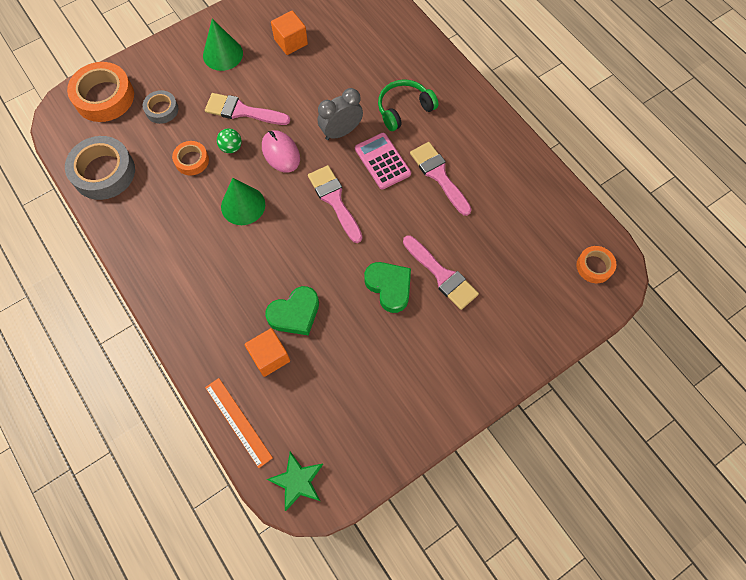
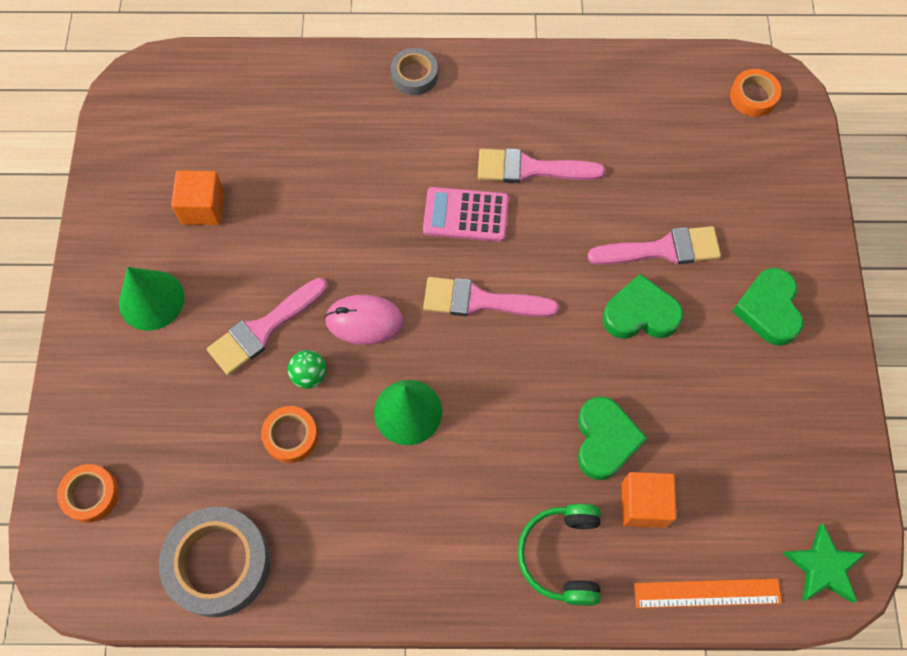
camera: 55 degrees left, 0 degrees up
orange tape [67,62,134,122] -> orange tape [57,464,119,523], size x0.55
grey tape [143,90,178,124] -> grey tape moved to [391,48,438,95]
grey clock [318,88,363,140] -> none
green headphones [378,79,439,131] -> green headphones moved to [517,504,601,606]
none -> green heart [732,268,803,346]

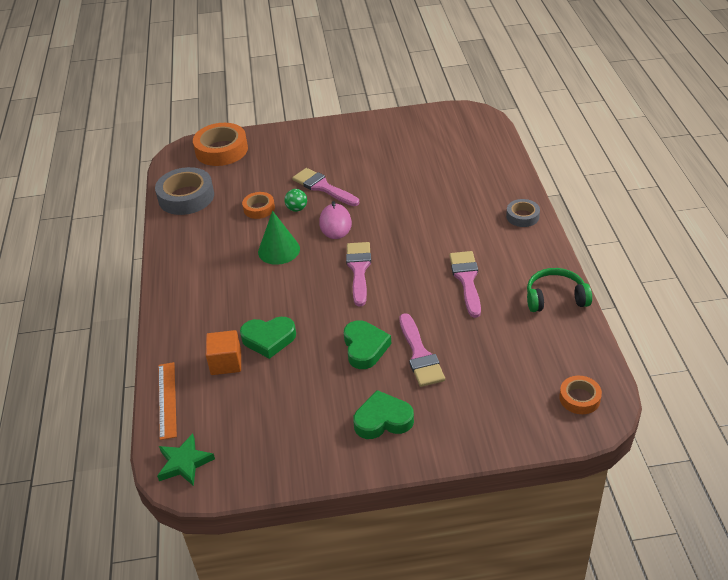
camera: 85 degrees right, 25 degrees down
orange tape [57,464,119,523] -> orange tape [193,123,248,166], size x1.82
green cone [119,267,184,331] -> none
orange cube [171,170,225,225] -> none
pink calculator [423,187,509,242] -> none
green headphones [517,504,601,606] -> green headphones moved to [527,268,592,312]

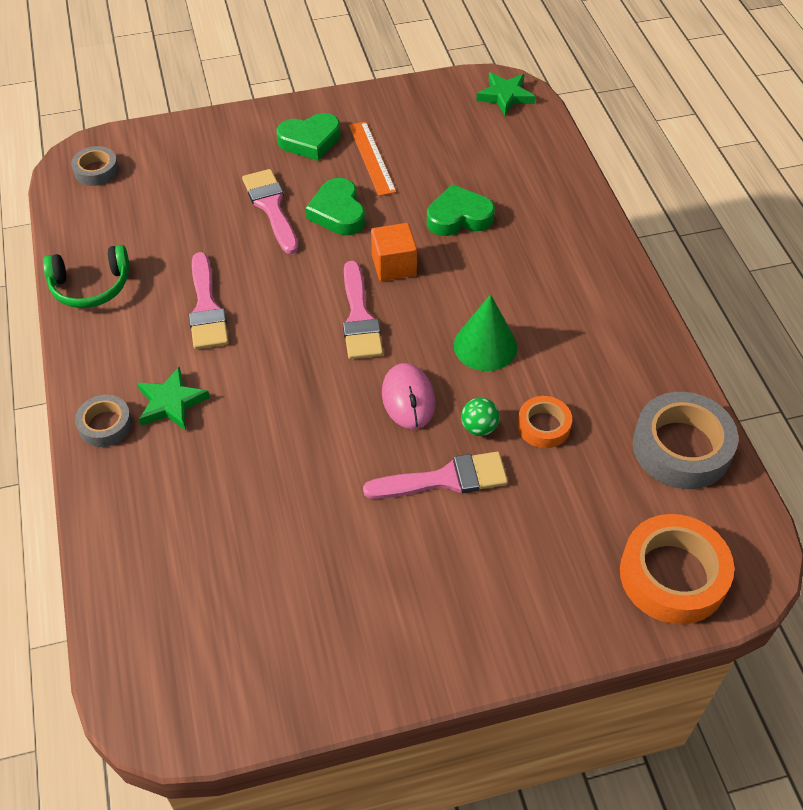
camera: 170 degrees right, 10 degrees up
orange ruler [159,362,177,440] -> orange ruler moved to [349,122,396,196]
orange cube [206,330,241,375] -> orange cube moved to [371,223,417,281]
pink brush [292,168,359,206] -> pink brush turned 45 degrees counterclockwise [363,452,508,499]
orange tape [559,376,602,414] -> grey tape [71,146,119,186]
none -> green star [137,367,210,431]

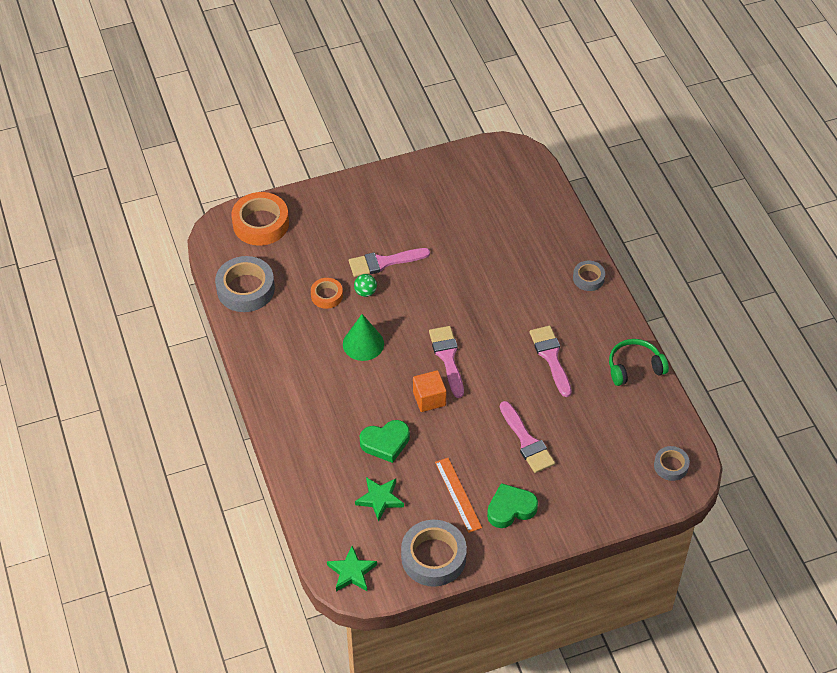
camera: 175 degrees right, 0 degrees up
green star [137,367,210,431] -> green star moved to [355,477,404,522]
green heart [306,178,365,235] -> none
pink mouse [382,363,436,429] -> none
none -> grey tape [401,520,467,587]

